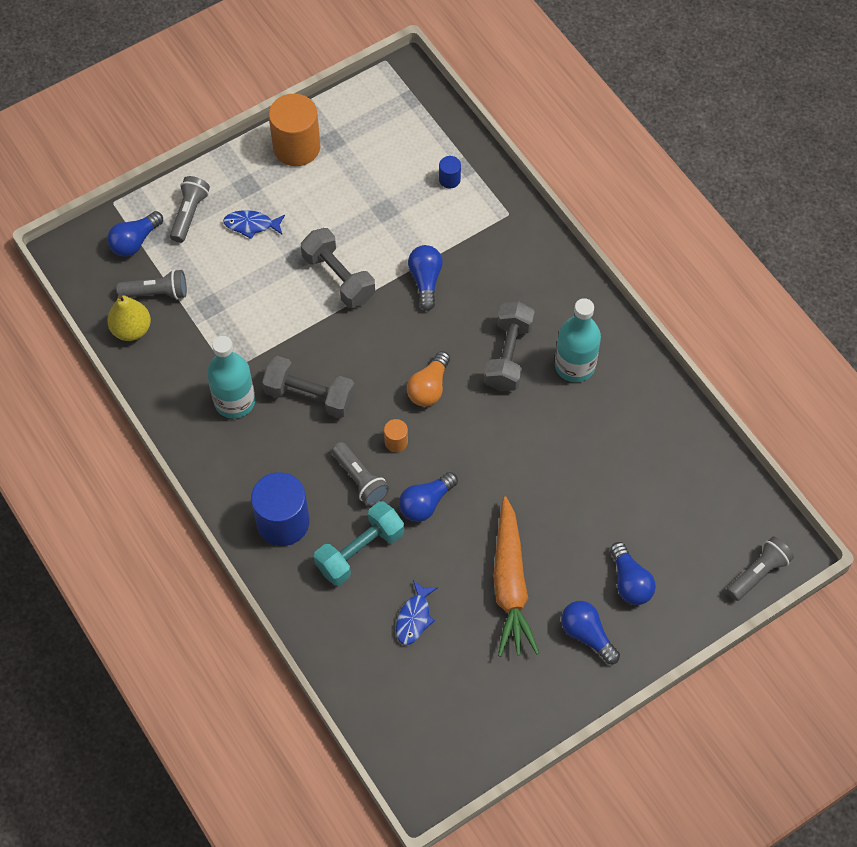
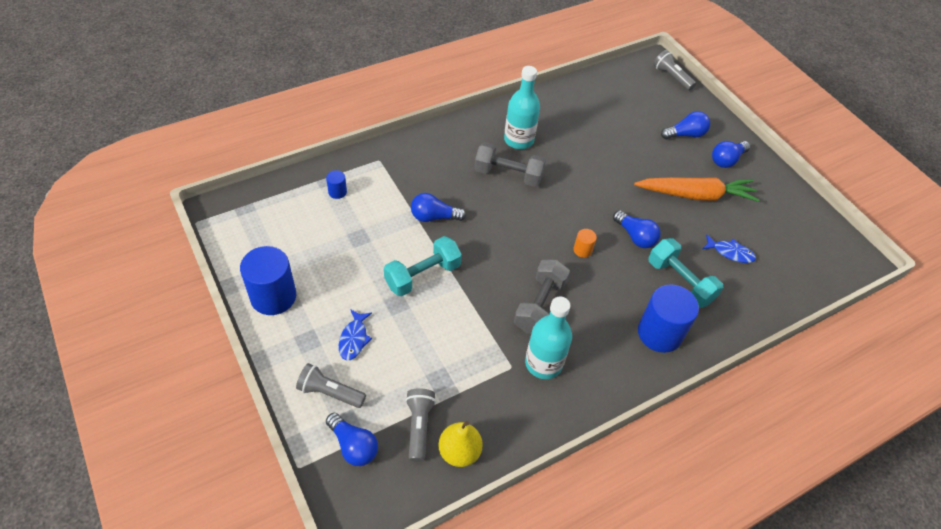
camera: 90 degrees left, 10 degrees down
orange cylinder [269,94,320,166] -> blue cylinder [240,246,296,315]
grey dumbbell [301,228,375,308] -> turquoise dumbbell [384,236,462,297]
grey flashlight [332,442,389,506] -> none
orange light bulb [407,351,450,407] -> none

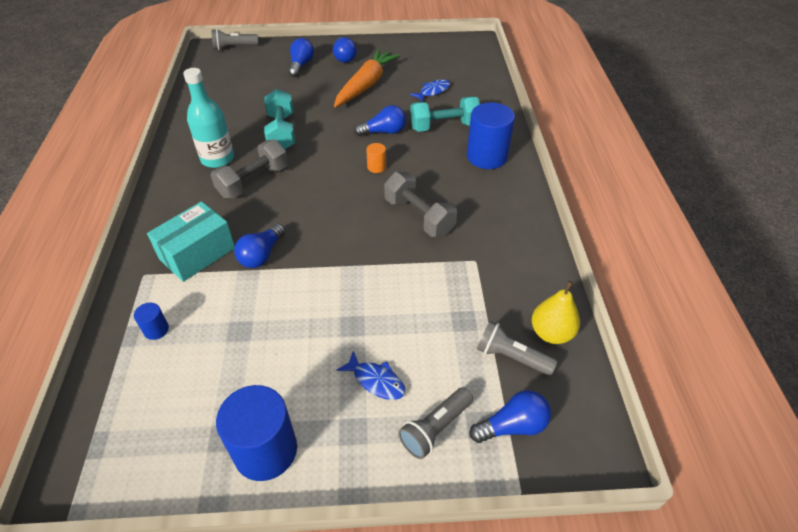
camera: 60 degrees left, 5 degrees down
turquoise dumbbell [384,236,462,297] -> turquoise dumbbell moved to [264,89,295,149]
turquoise bottle [525,296,572,379] -> none
none -> turquoise box [147,201,235,282]

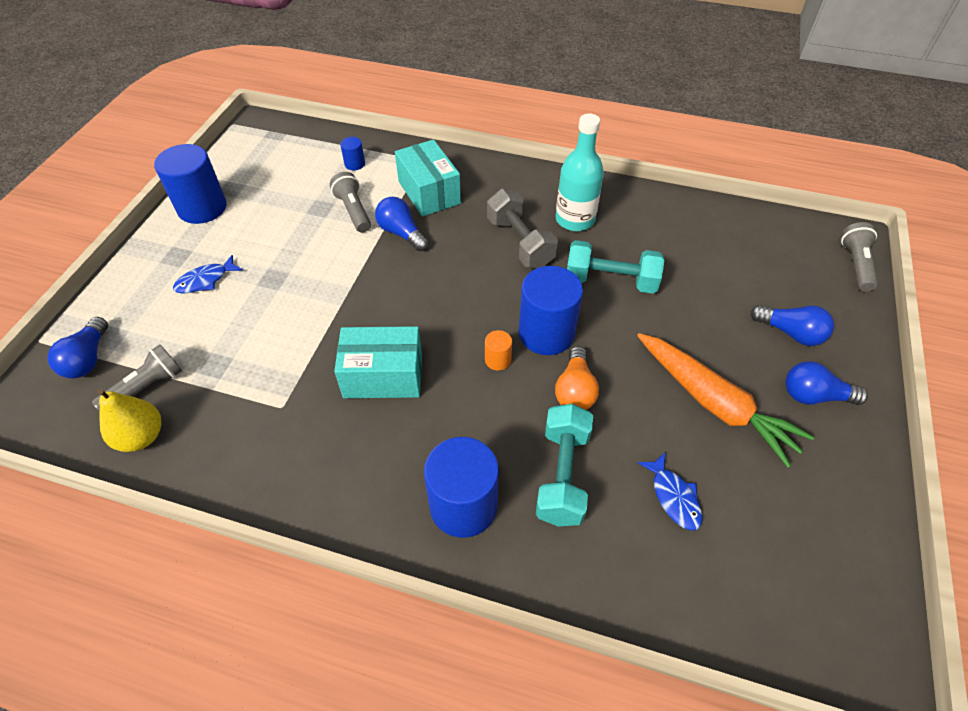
camera: 110 degrees right, 5 degrees up
blue light bulb [354,105,406,136] -> orange light bulb [555,346,599,410]
grey dumbbell [384,172,457,237] -> turquoise box [334,326,422,398]
grey flashlight [398,387,473,459] -> grey flashlight moved to [330,172,371,233]
none -> blue cylinder [519,266,583,355]

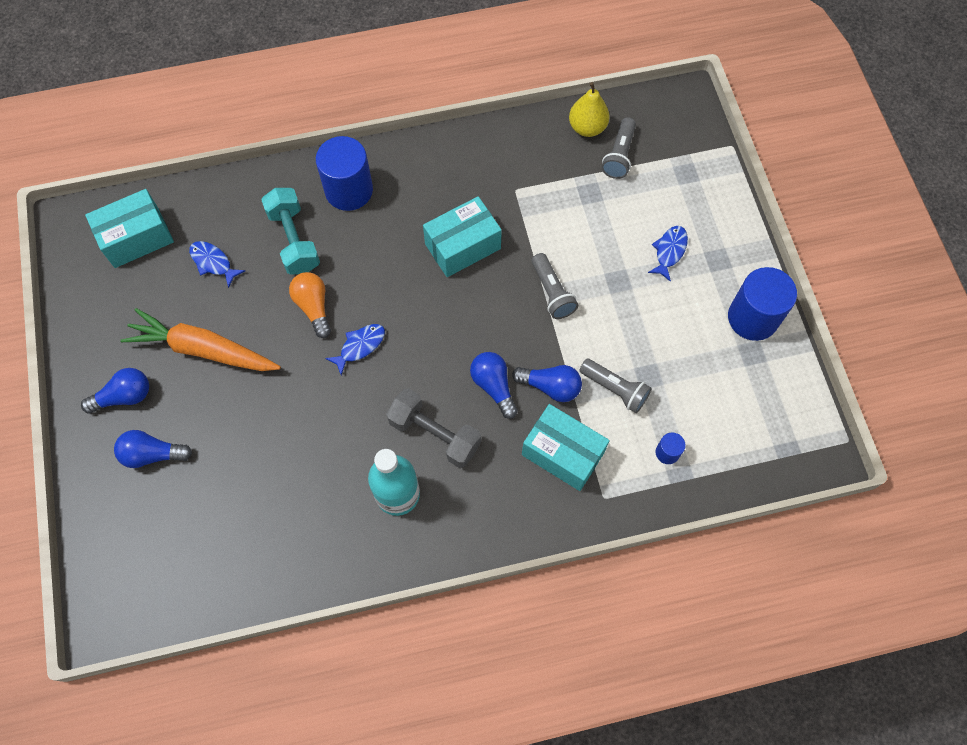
camera: 150 degrees right, 15 degrees up
blue light bulb [47,317,108,378] -> blue light bulb moved to [470,352,518,419]
orange cylinder [485,330,512,371] -> none
blue cylinder [519,266,583,355] -> blue fish [325,324,385,375]
turquoise dumbbell [567,240,665,294] -> none
grey flashlight [841,222,878,292] -> grey flashlight moved to [532,253,578,319]
none -> turquoise box [85,189,174,268]

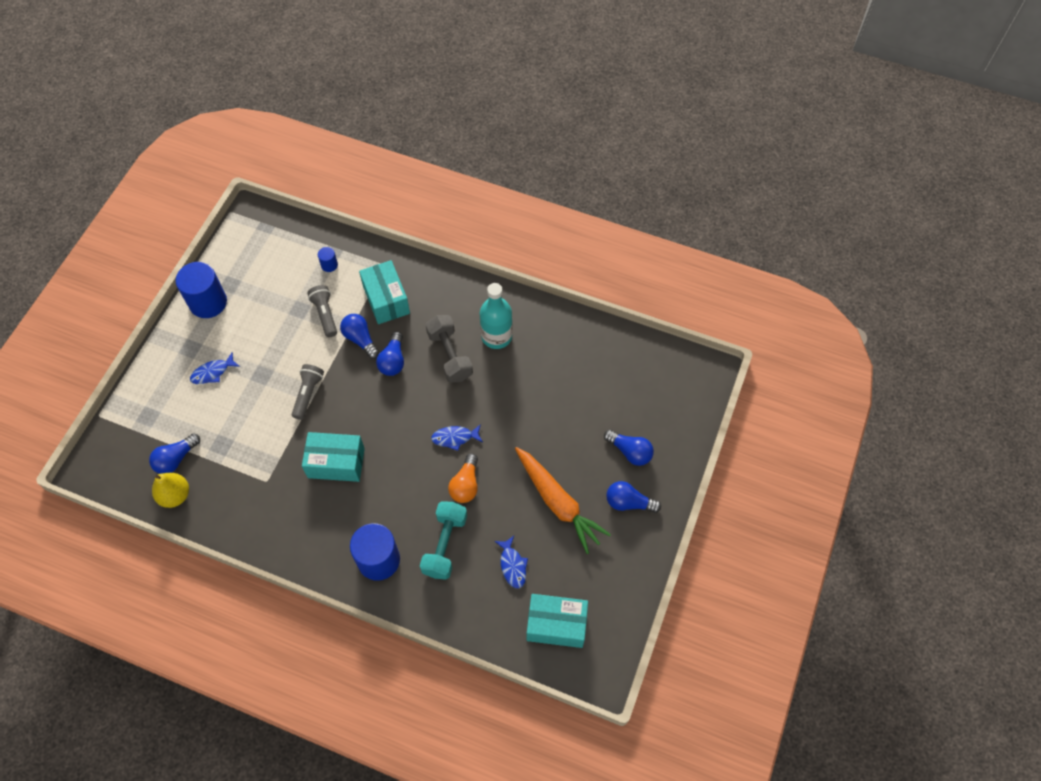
camera: 145 degrees left, 5 degrees down
grey flashlight [602,117,636,179] -> blue light bulb [149,433,200,474]

